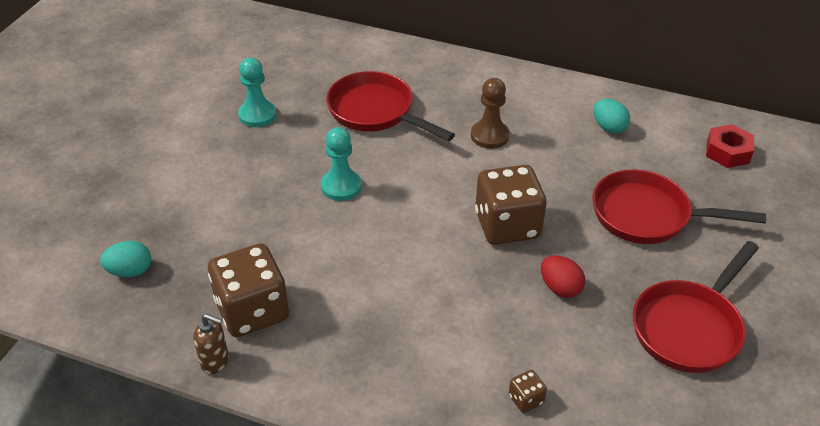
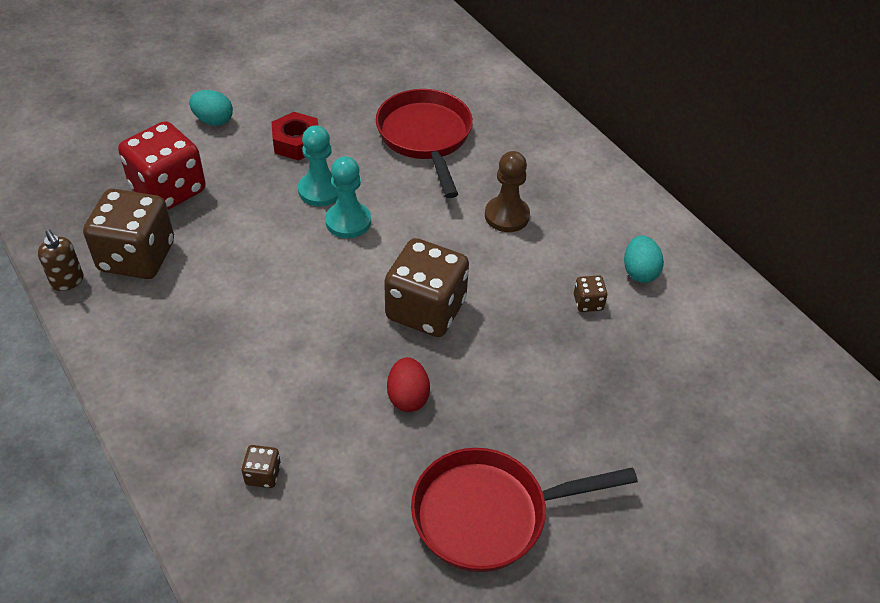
camera: 35 degrees right, 5 degrees up
turquoise egg [100,241,151,277] -> turquoise egg moved to [189,90,233,126]
turquoise pawn [238,57,276,127] -> turquoise pawn moved to [325,156,371,238]
red pan [593,170,766,244] -> none
red nut [706,124,754,168] -> red nut moved to [272,112,318,161]
none -> red dice [118,121,206,210]
none -> brown dice [574,275,607,312]

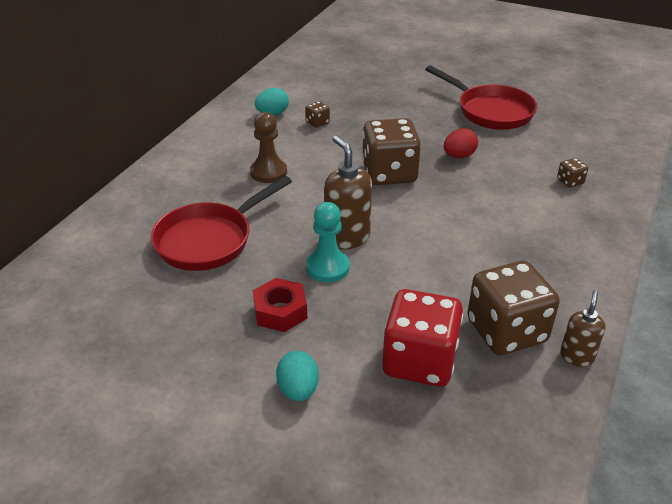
camera: 120 degrees left, 10 degrees down
turquoise pawn [325,156,371,238] -> brown soap dispenser [324,135,372,249]

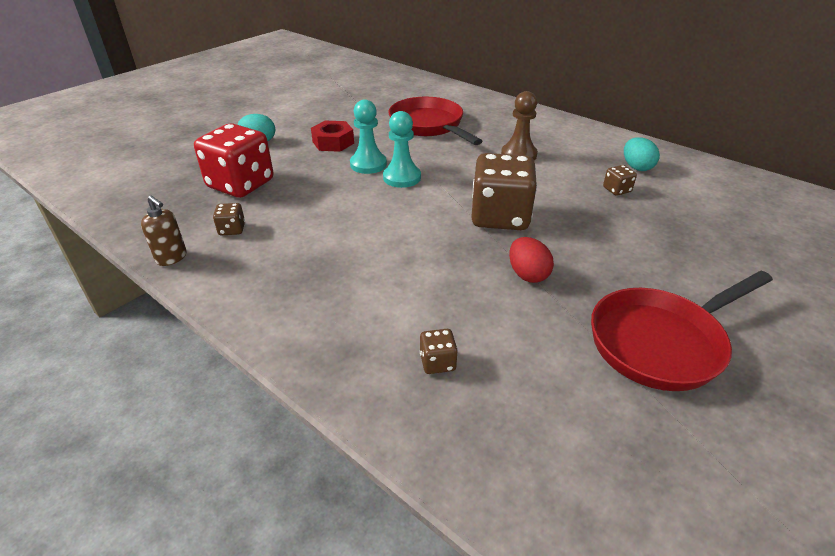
camera: 105 degrees right, 0 degrees up
brown soap dispenser [324,135,372,249] -> turquoise pawn [383,111,421,188]
brown dice [467,261,560,355] -> brown dice [213,203,245,236], size x0.42

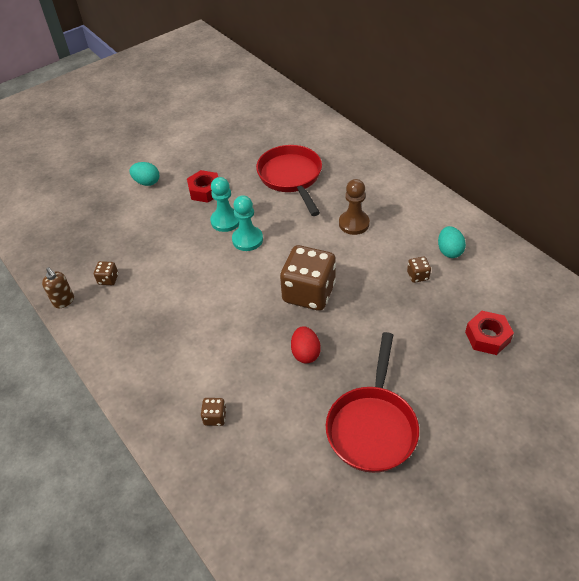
camera: 15 degrees right, 10 degrees up
red dice [194,123,274,198] -> none
red pan [591,271,773,391] -> red pan turned 60 degrees counterclockwise [326,332,419,473]
none -> red nut [465,311,514,355]

